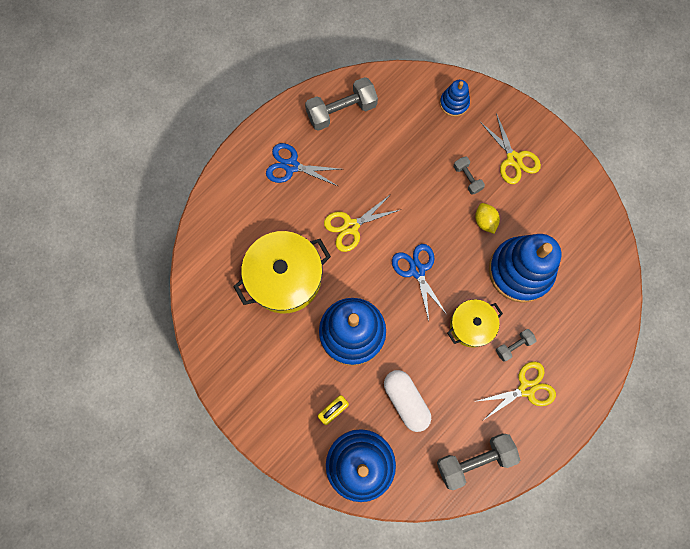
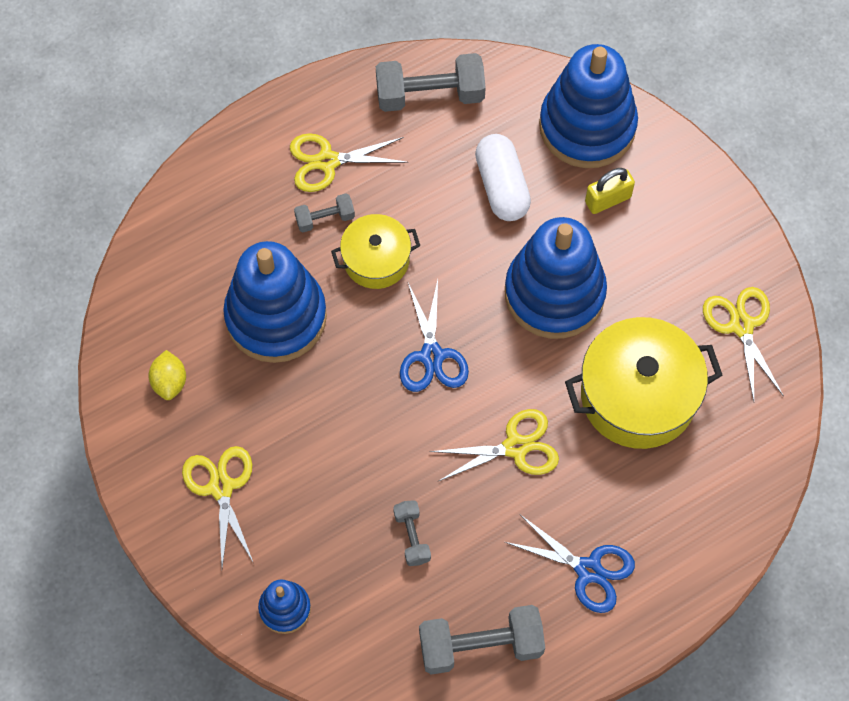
camera: 165 degrees left, 10 degrees down
grey dumbbell [454,156,485,195] -> grey dumbbell moved to [393,500,431,566]
yellow lemon [475,203,500,234] -> yellow lemon moved to [148,350,186,400]
none -> yellow scissors [703,287,784,401]

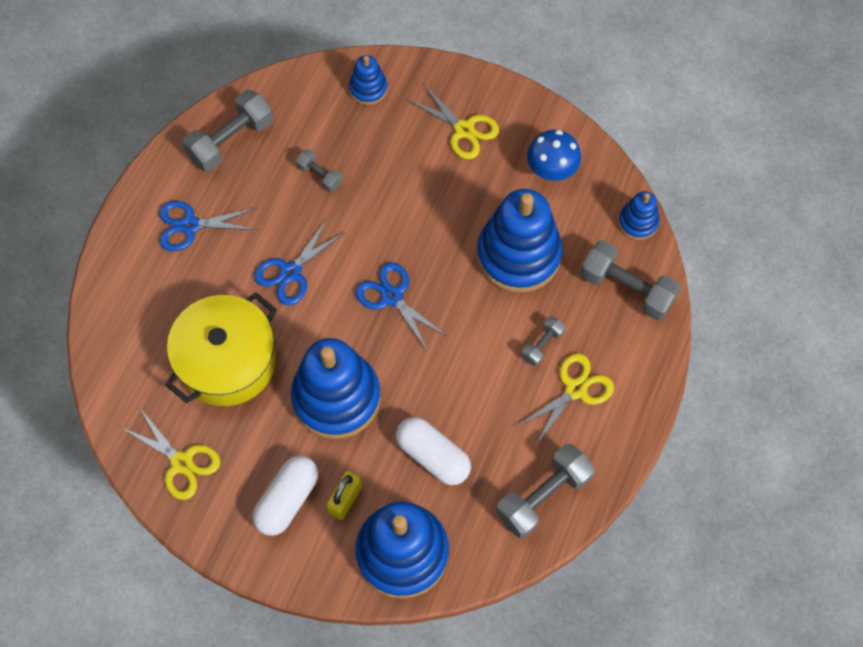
camera: 145 degrees right, 0 degrees up
yellow lemon [148,350,186,400] -> blue mushroom [527,130,581,181]
yellow pot [331,214,420,289] -> none
yellow scissors [430,409,559,481] -> blue scissors [254,218,346,305]
none -> white capsule [253,456,318,536]
none -> grey dumbbell [580,240,681,320]
none -> blue stacking toy [618,191,659,240]

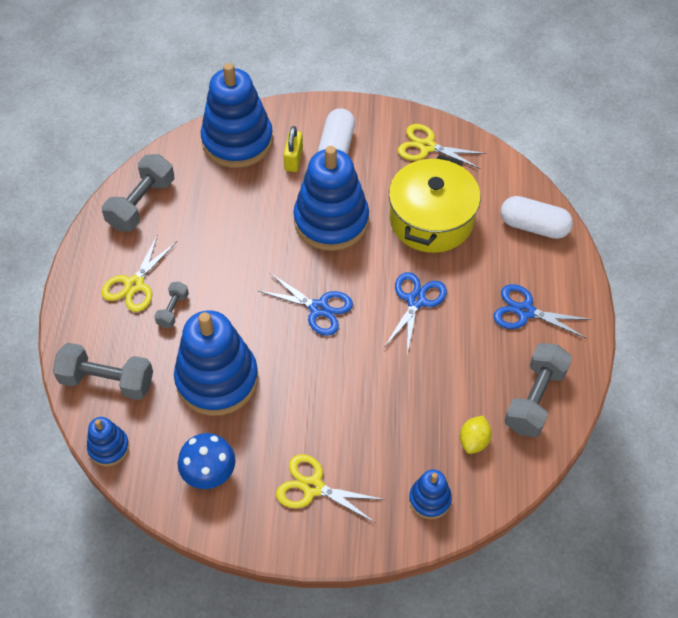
camera: 160 degrees right, 10 degrees down
blue scissors [159,201,258,252] -> blue scissors turned 135 degrees counterclockwise [493,284,592,339]
grey dumbbell [296,149,342,192] -> none
white capsule [396,417,471,485] -> white capsule moved to [501,196,573,239]
none -> yellow lemon [460,416,492,454]

